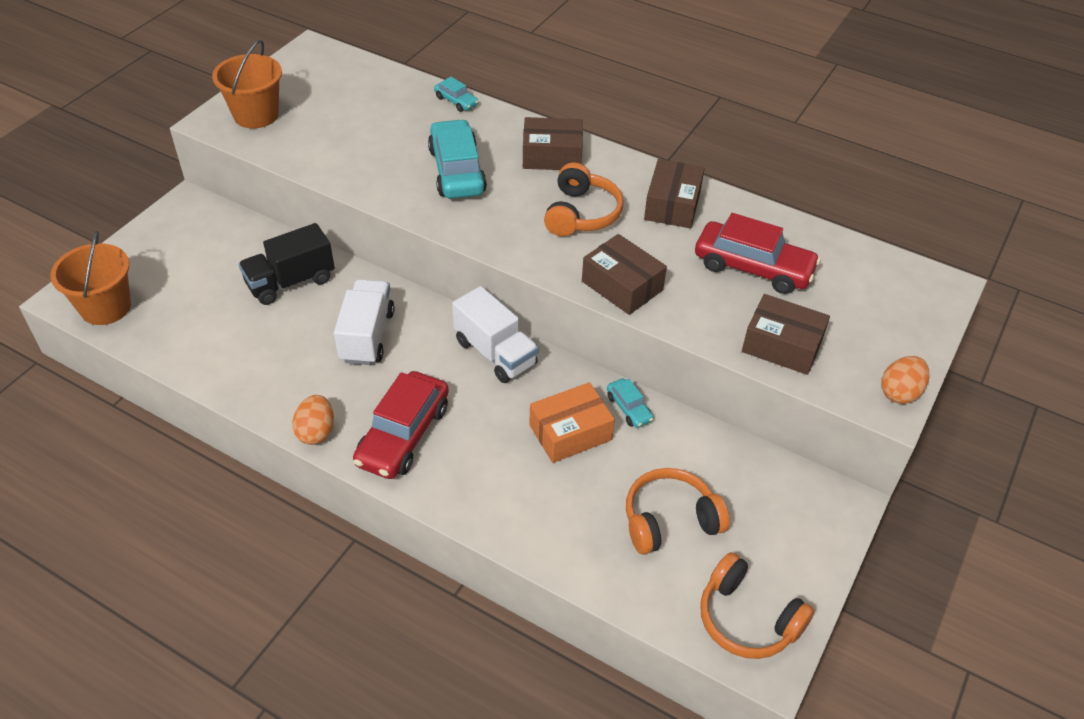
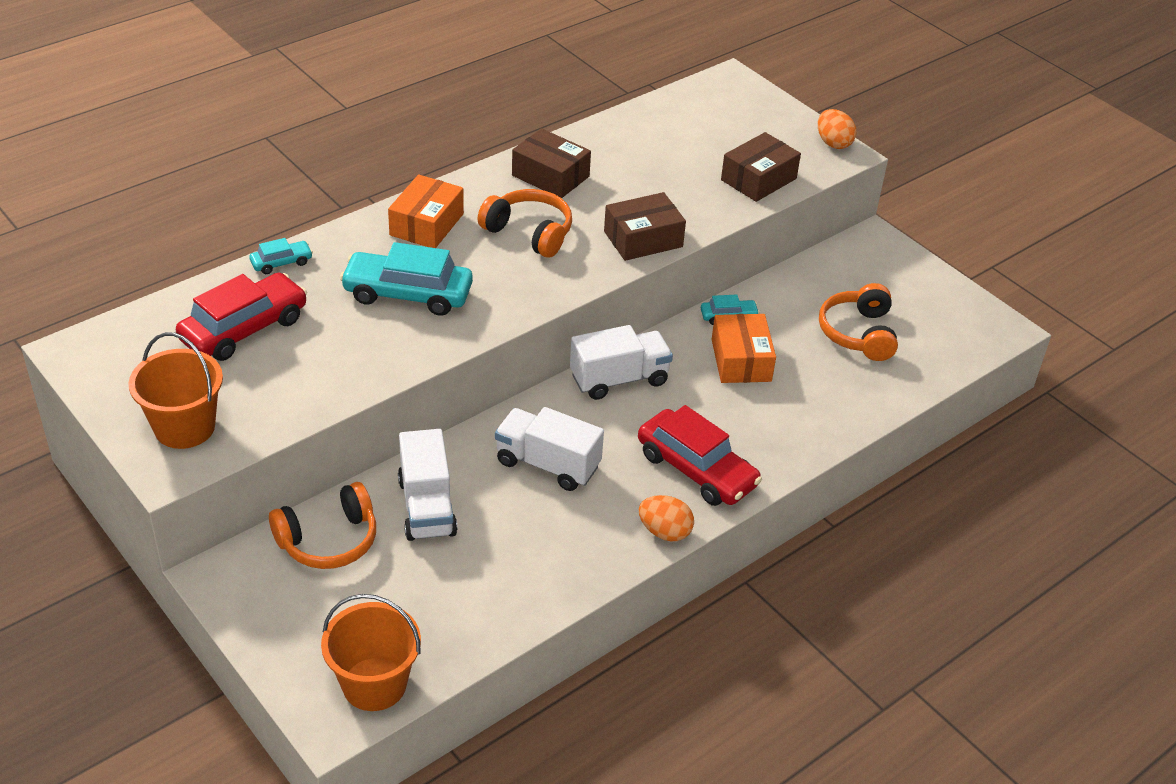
camera: 70 degrees left, 5 degrees down
black truck [238,223,335,305] -> white truck [398,429,457,541]
brown box [523,117,583,170] -> orange box [388,174,464,248]
red car [695,213,821,294] -> red car moved to [176,273,307,361]
orange headphones [700,552,814,659] -> orange headphones moved to [269,482,376,569]

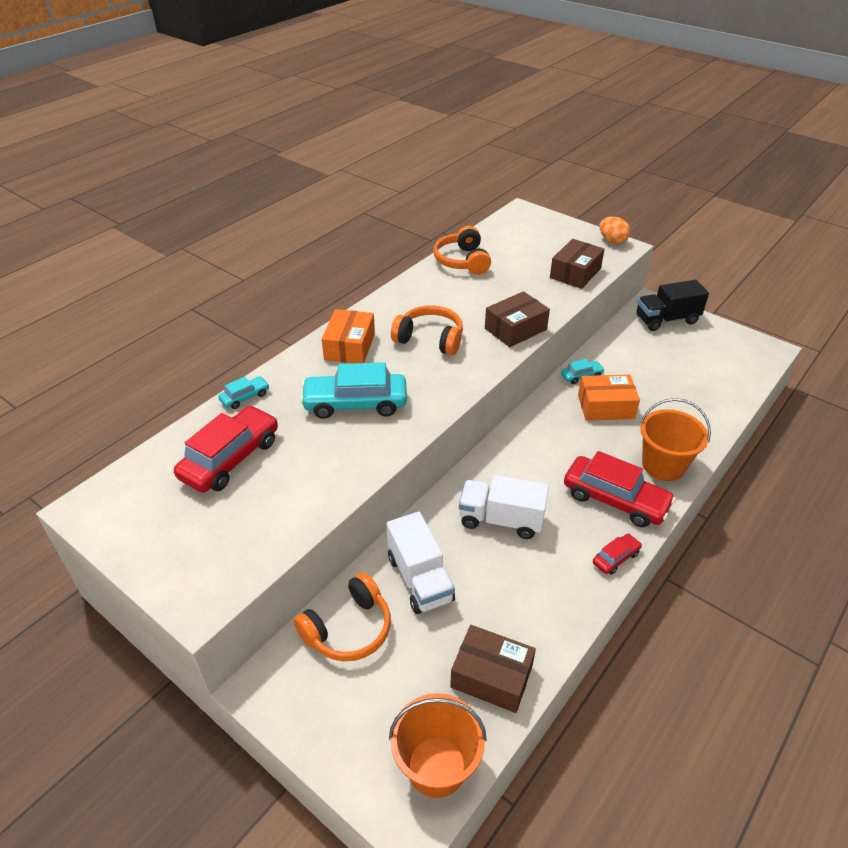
camera: 10 degrees left, 0 degrees up
orange bucket [128,332,223,449] -> orange bucket moved to [640,398,711,481]
brown box [512,128,591,198] -> brown box moved to [450,625,536,713]
white truck [570,325,673,400] -> none
orange egg [639,495,694,541] -> red car [593,534,642,575]
orange box [711,314,776,383] -> orange box turned 75 degrees counterclockwise [578,374,640,421]
orange headphones [819,283,898,361] -> orange headphones moved to [433,226,491,275]
none -> black truck [636,280,709,331]

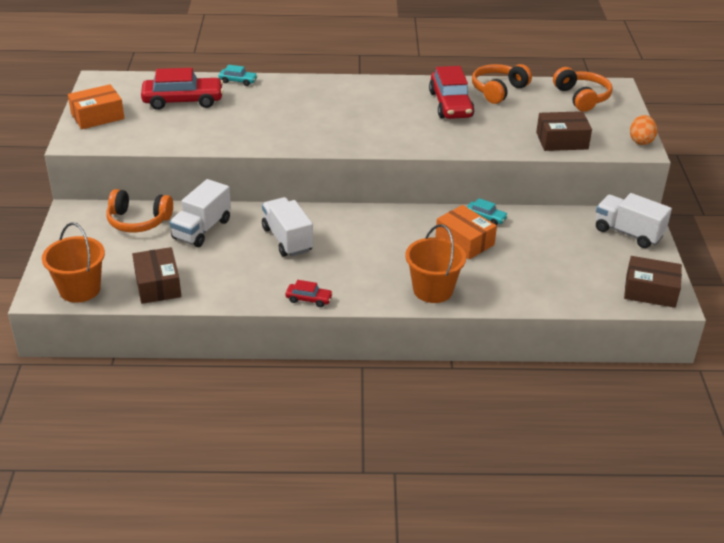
camera: 50 degrees right, 5 degrees down
turquoise car [300,362,407,419] -> none
orange box [322,309,375,363] -> orange box moved to [68,84,125,129]
orange headphones [391,305,463,355] -> orange headphones moved to [553,67,613,112]
brown box [485,291,550,347] -> brown box moved to [624,256,682,308]
red car [564,451,676,527] -> red car moved to [429,66,475,119]
black truck [636,280,709,331] -> white truck [596,193,672,248]

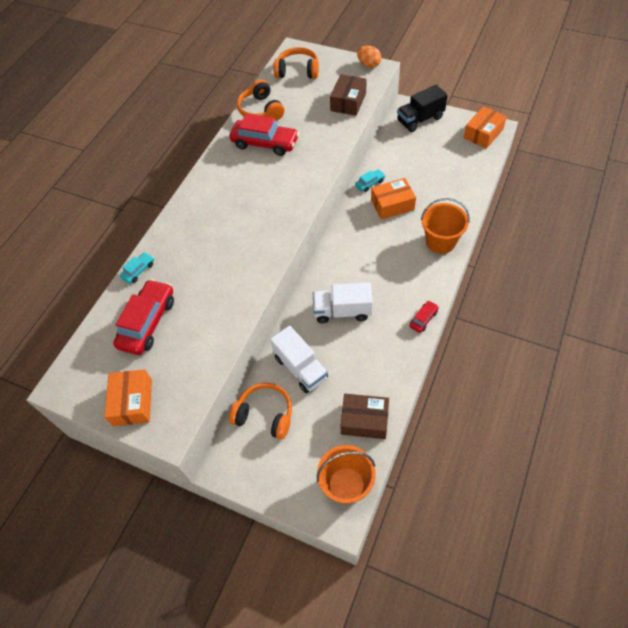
camera: 60 degrees left, 20 degrees up
orange headphones [106,189,173,233] -> orange headphones turned 105 degrees counterclockwise [229,383,292,439]
white truck [596,193,672,248] -> black truck [397,85,448,132]
brown box [624,256,682,308] -> orange box [464,106,507,149]

